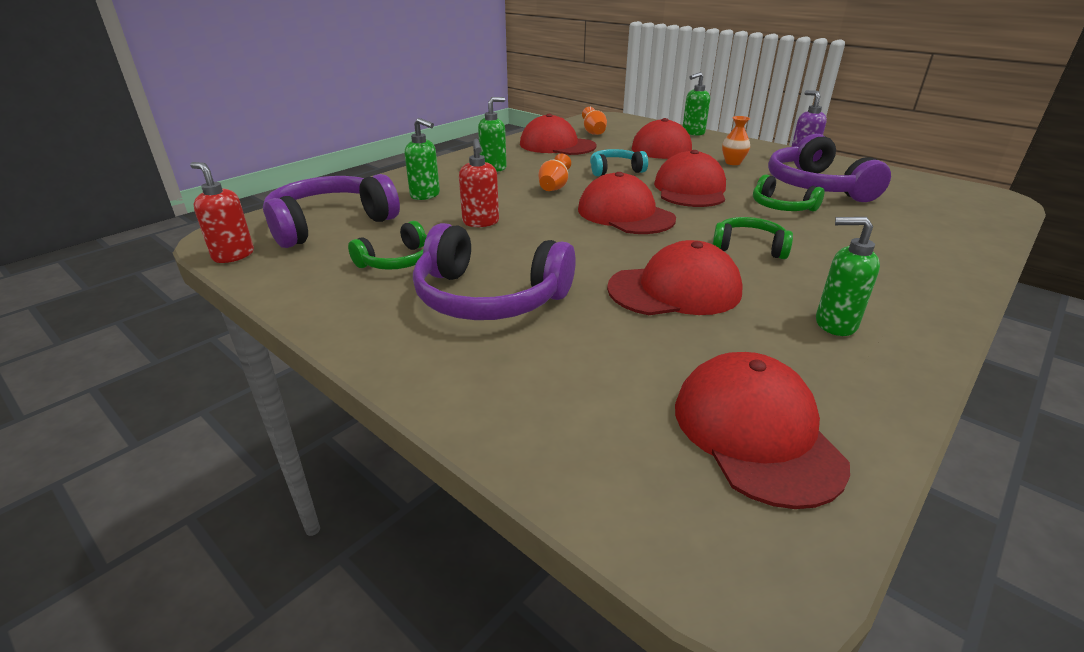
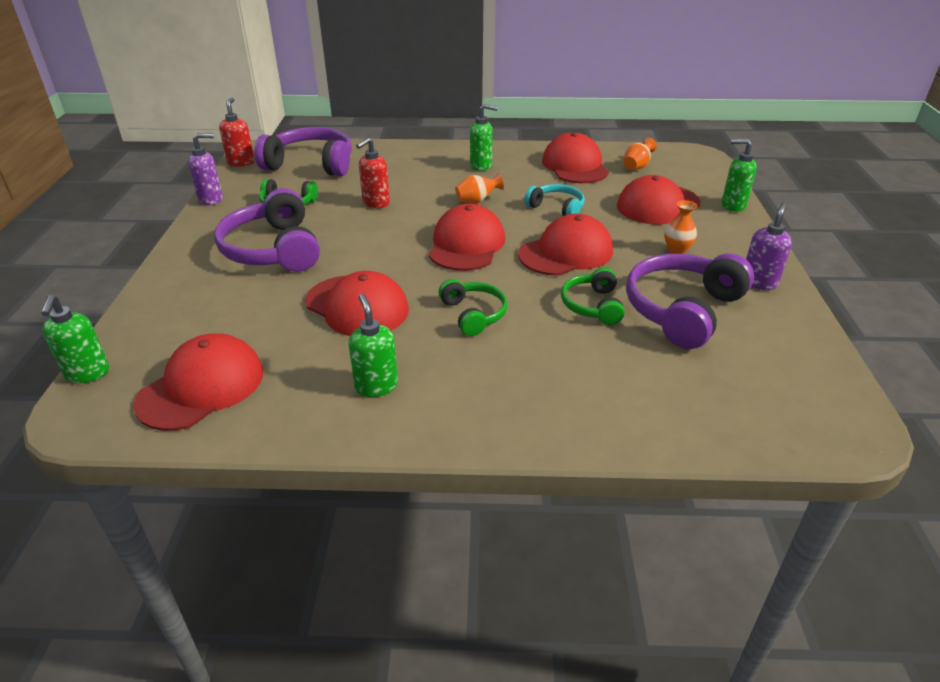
camera: 50 degrees right, 5 degrees up
green soap dispenser [405,118,440,200] -> green soap dispenser moved to [41,295,109,383]
none -> purple soap dispenser [188,133,223,205]

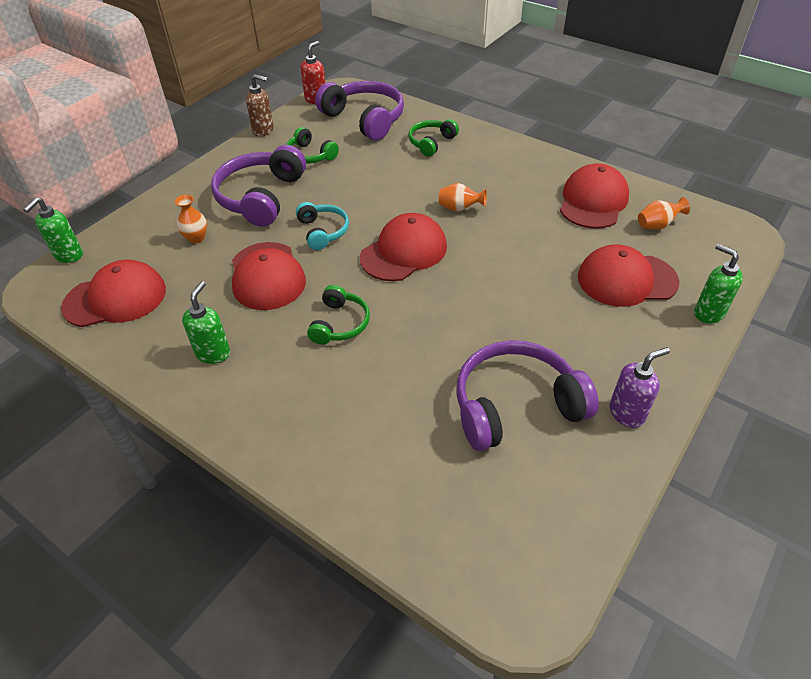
camera: 35 degrees right, 10 degrees up
purple soap dispenser [188,133,223,205] -> brown soap dispenser [246,74,274,137]
red soap dispenser [356,137,390,208] -> none
green soap dispenser [470,104,498,171] -> none
red cap [518,214,613,276] -> none
turquoise headphones [524,184,585,216] -> turquoise headphones moved to [296,202,349,250]
green headphones [561,267,625,325] -> green headphones moved to [409,119,459,156]
orange vase [664,200,697,254] -> orange vase moved to [175,195,207,244]

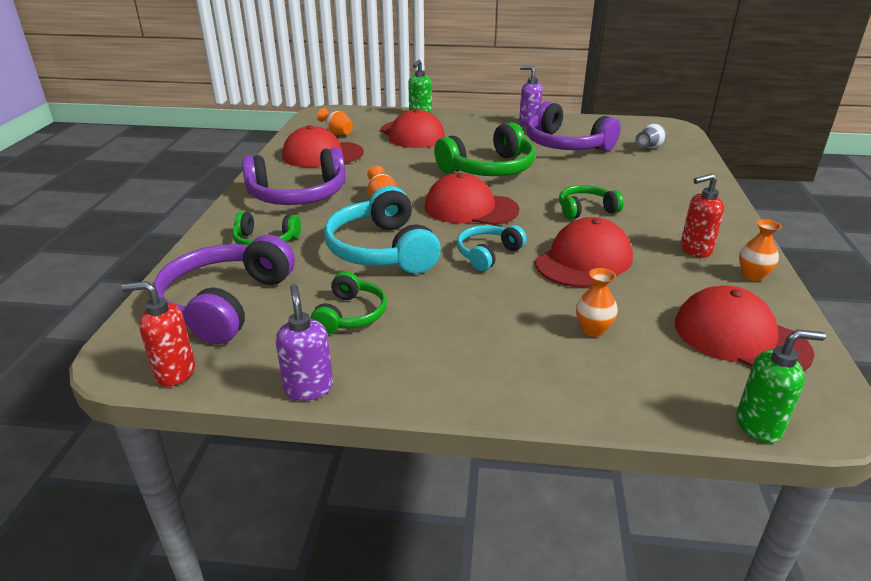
camera: 120 degrees left, 15 degrees down
green soap dispenser [182,281,230,364] -> red soap dispenser [680,174,724,258]
purple headphones [211,145,306,227] -> purple headphones moved to [242,147,346,205]
brown soap dispenser [246,74,274,137] -> purple soap dispenser [276,284,333,401]
none -> turquoise headphones [324,186,441,274]
none -> green headphones [434,122,535,176]
none -> grey vase [635,124,666,149]
none -> orange vase [739,219,782,281]

